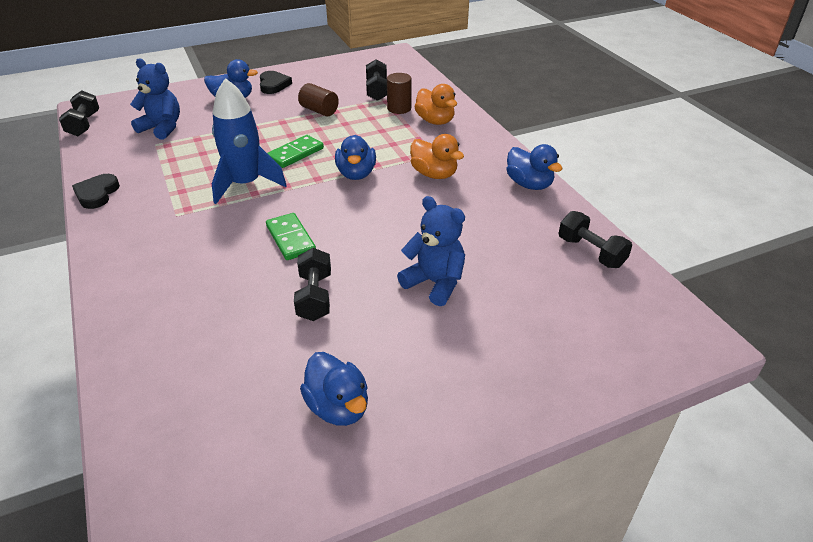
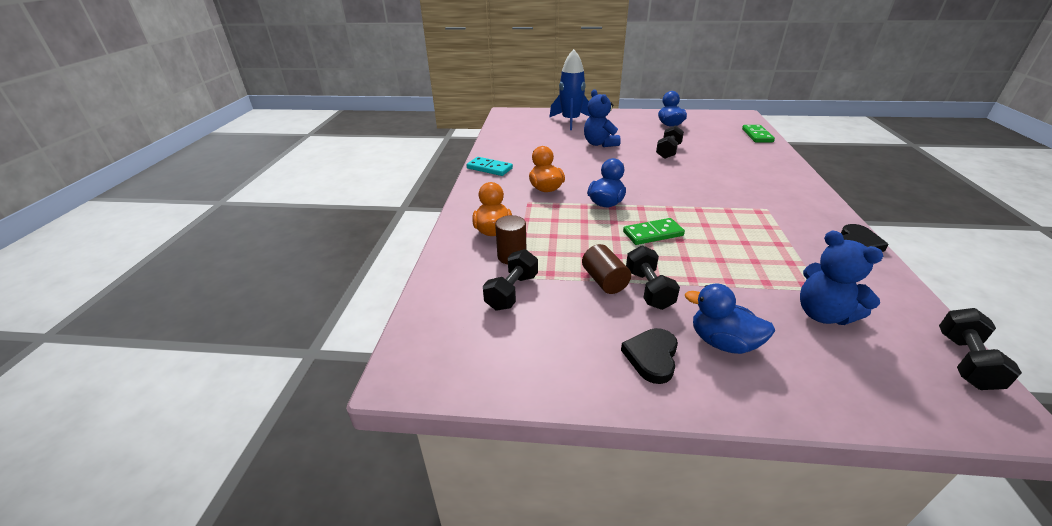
camera: 150 degrees left, 5 degrees down
blue rocket [212,78,287,204] -> blue rocket moved to [549,49,590,130]
green domino [266,213,316,260] -> green domino moved to [742,125,775,142]
blue duck [506,144,562,190] -> turquoise domino [467,157,513,176]
black dumbbell [559,211,632,268] -> black dumbbell moved to [626,245,680,310]

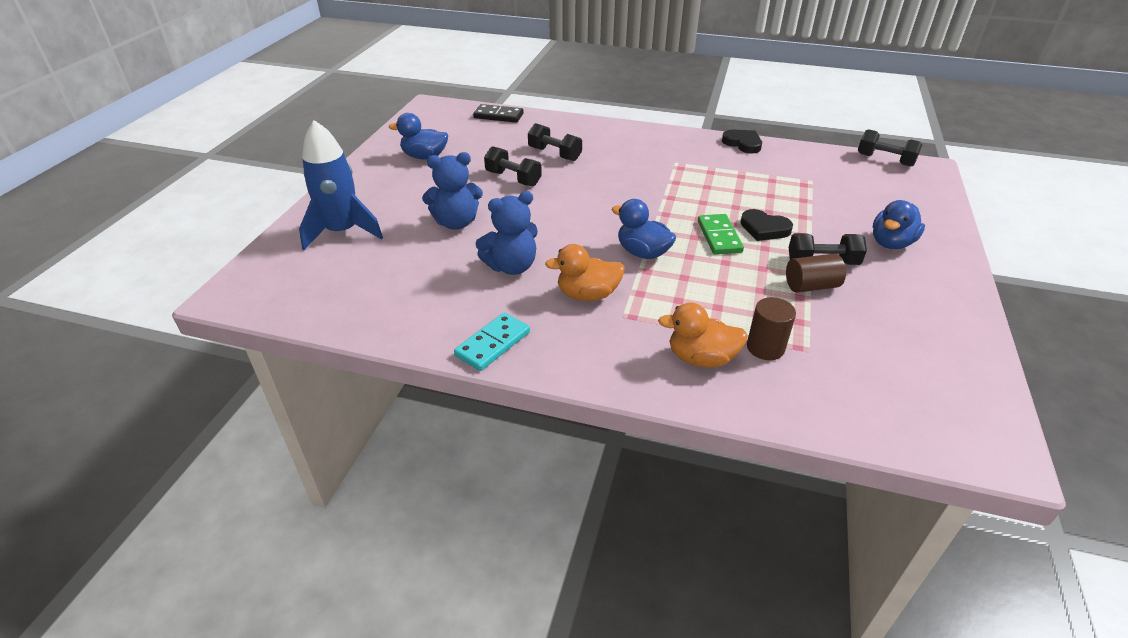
camera: 80 degrees left, 5 degrees up
black dumbbell [483,249,538,311] -> black dumbbell moved to [528,123,582,161]
black heart [621,328,678,384] -> black heart moved to [740,209,793,241]
green domino [742,125,775,142] -> black domino [473,104,524,123]
blue teddy bear [800,230,883,325] -> blue teddy bear moved to [475,191,538,275]

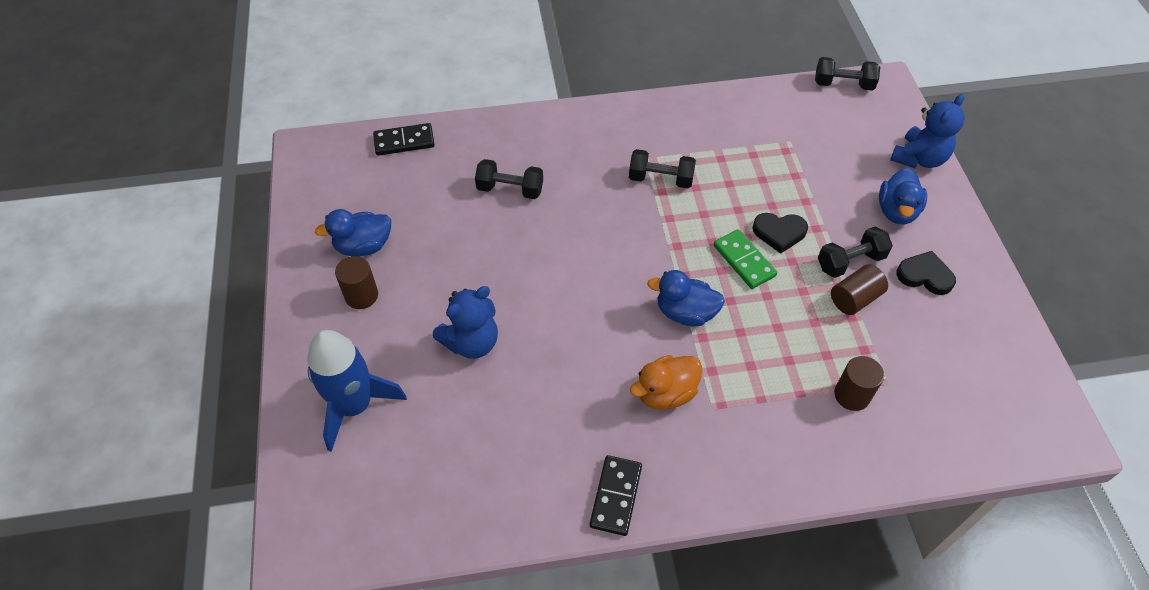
camera: 25 degrees left, 15 degrees up
turquoise domino [454,312,530,371] -> black domino [590,455,642,536]
blue teddy bear [475,191,538,275] -> blue teddy bear moved to [890,94,965,168]
black dumbbell [484,146,542,186] -> black dumbbell moved to [629,149,696,188]
orange duck [658,303,748,367] -> none
black heart [722,130,762,153] -> black heart moved to [896,251,956,295]
none -> brown cylinder [335,256,378,309]

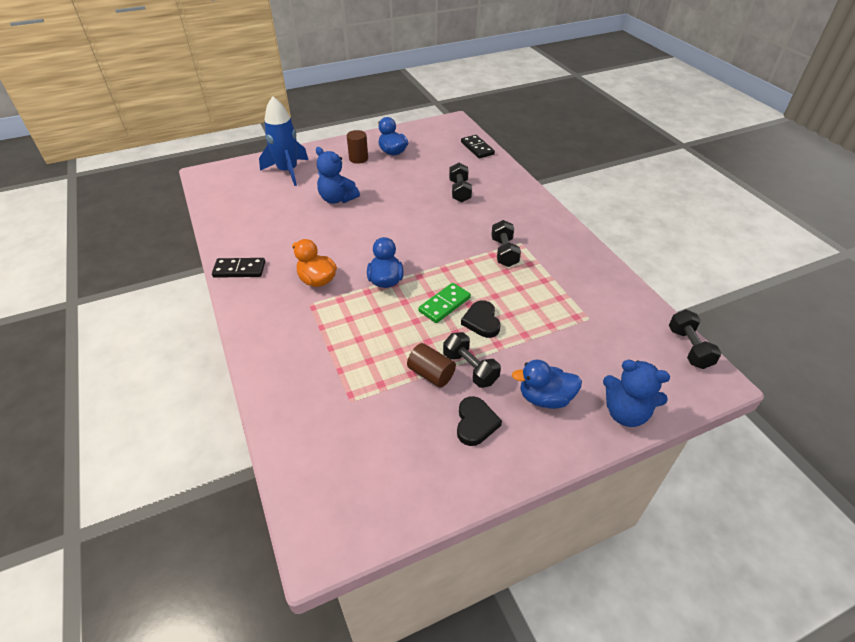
camera: 75 degrees right, 10 degrees down
brown cylinder [834,356,884,411] -> none

